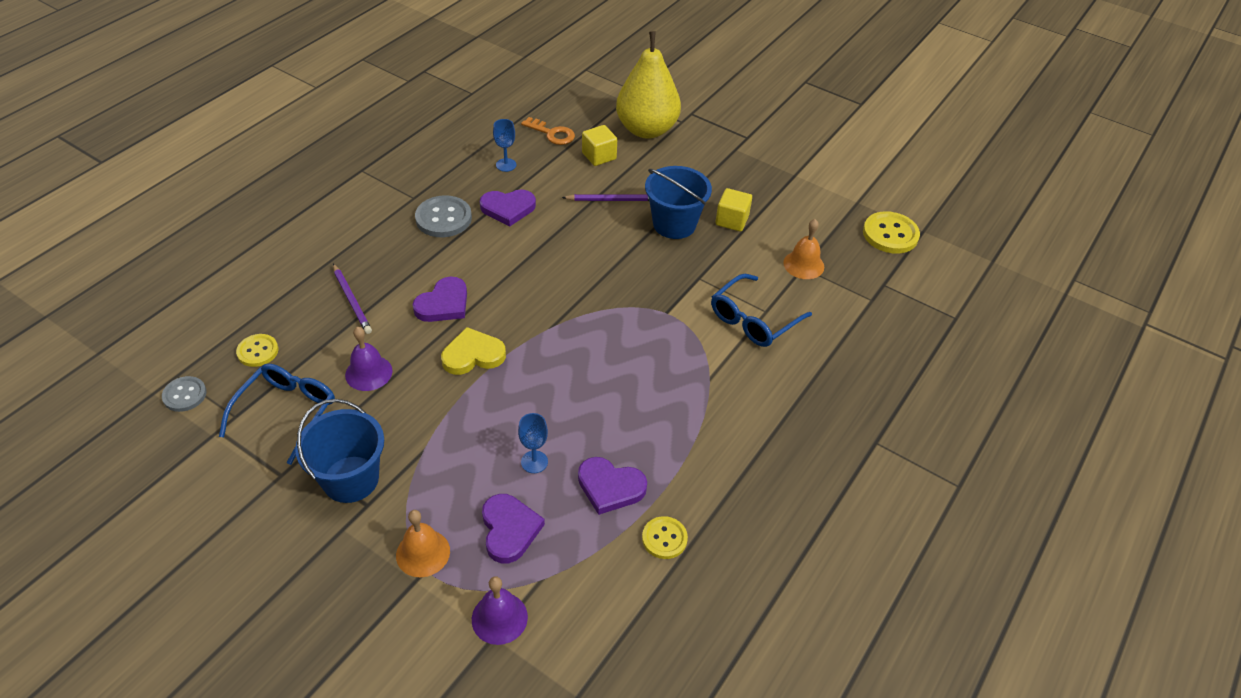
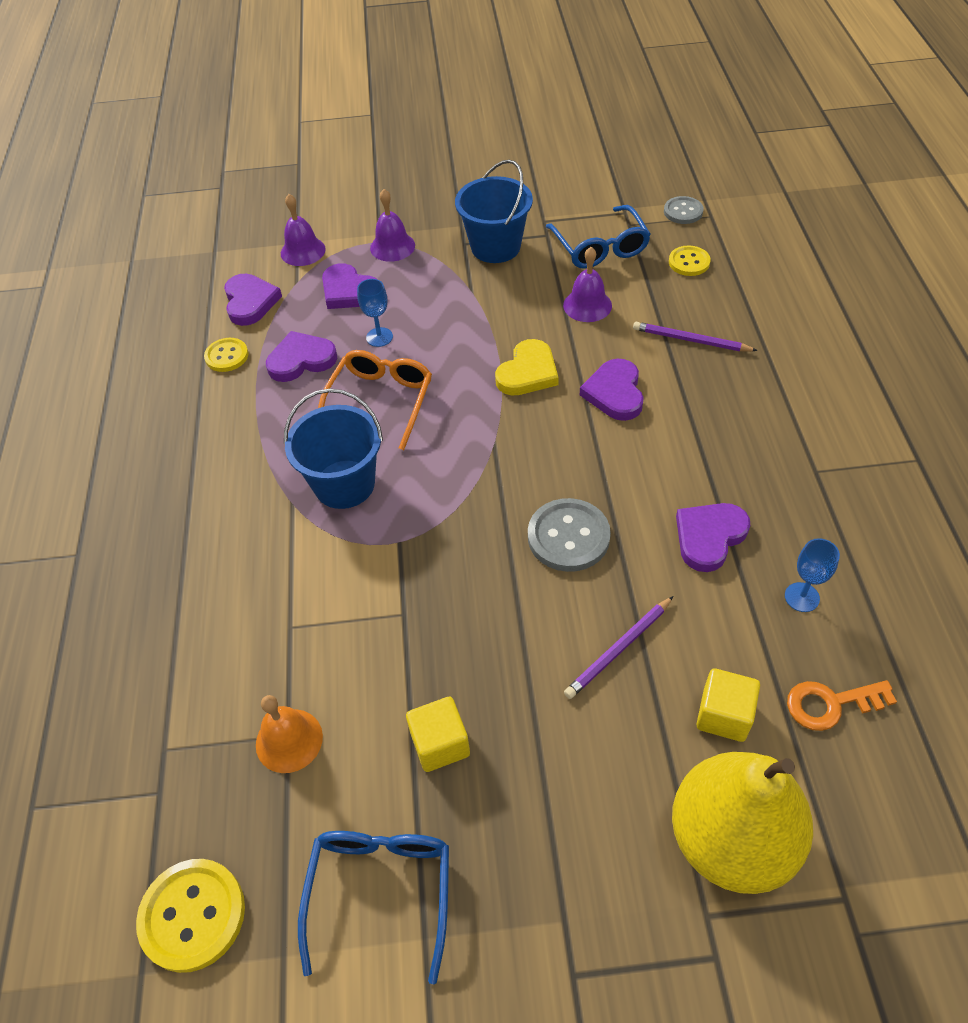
camera: 145 degrees right, 5 degrees up
orange bell [396,510,450,577] -> purple bell [370,189,415,262]
grey button [415,195,472,237] -> grey button moved to [528,498,611,572]
blue bucket [645,166,712,239] -> blue bucket moved to [284,388,383,509]
blue glasses [711,274,812,347] -> blue glasses moved to [298,831,449,984]
none -> purple heart [224,274,282,326]
none -> orange glasses [318,350,432,450]

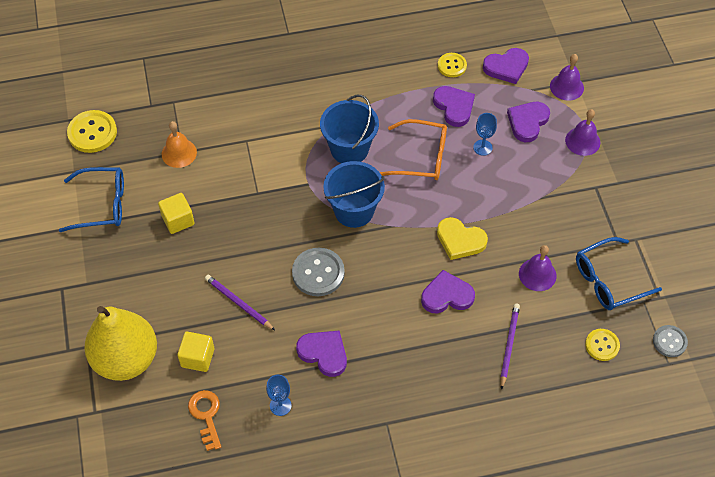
camera: 80 degrees right, 5 degrees up
blue bucket [455,160,533,263] -> blue bucket moved to [323,161,385,228]

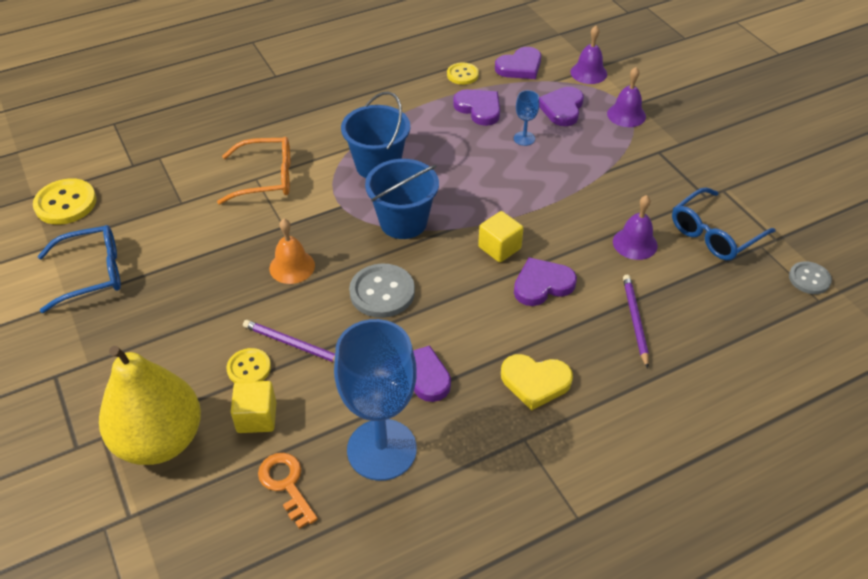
camera: 15 degrees left, 10 degrees down
yellow cube [158,193,194,234] -> yellow cube moved to [478,211,524,262]
orange bell [162,121,197,168] -> orange bell moved to [269,219,315,284]
blue goblet [266,375,292,416] -> blue goblet [334,319,417,481], size x2.38
orange glasses [380,119,447,180] -> orange glasses moved to [217,137,290,204]
yellow heart [437,217,488,260] -> yellow heart moved to [501,354,573,411]
yellow button [585,329,620,361] -> yellow button moved to [226,348,271,383]

